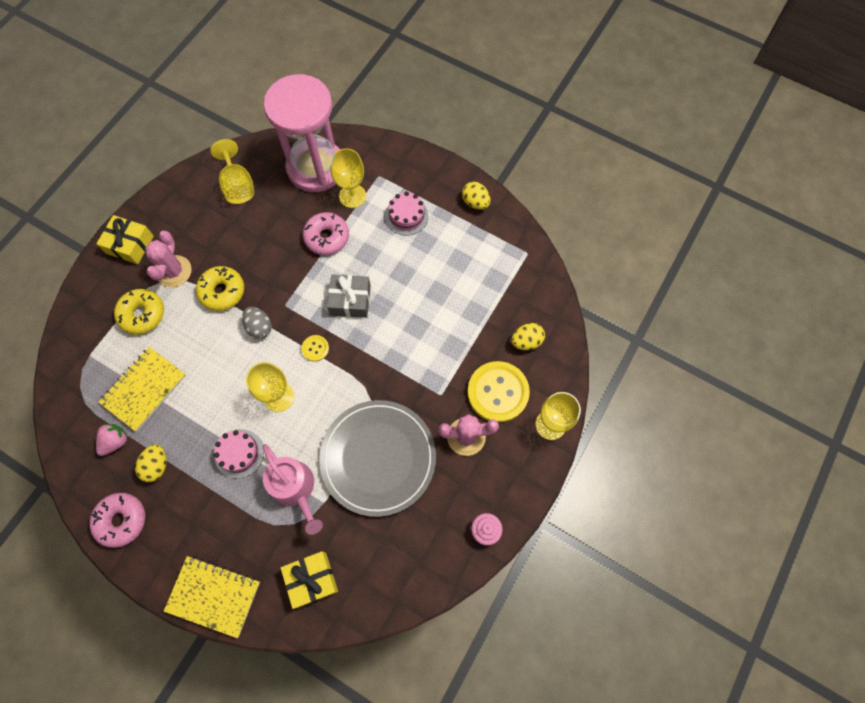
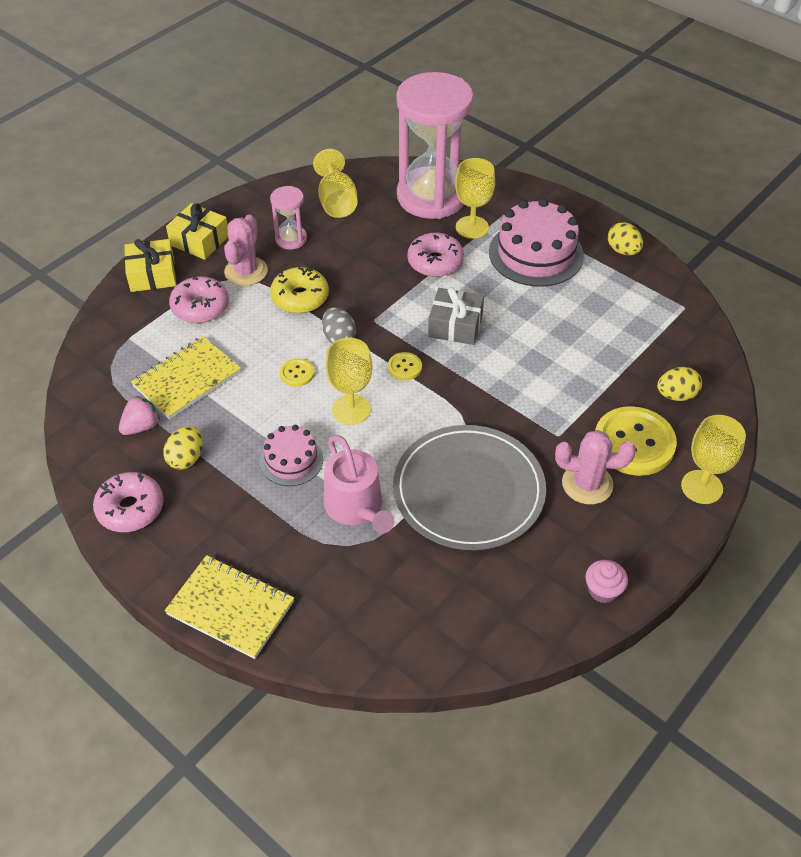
camera: 10 degrees right, 20 degrees down
yellow donut [114,289,164,335] -> pink donut [169,275,229,323]
yellow gift [281,551,338,609] -> yellow gift moved to [124,239,176,292]
pink cake [385,192,428,236] -> pink cake [489,198,584,287], size x1.76
none -> pink hourglass [270,186,307,250]
none -> yellow button [280,358,314,387]

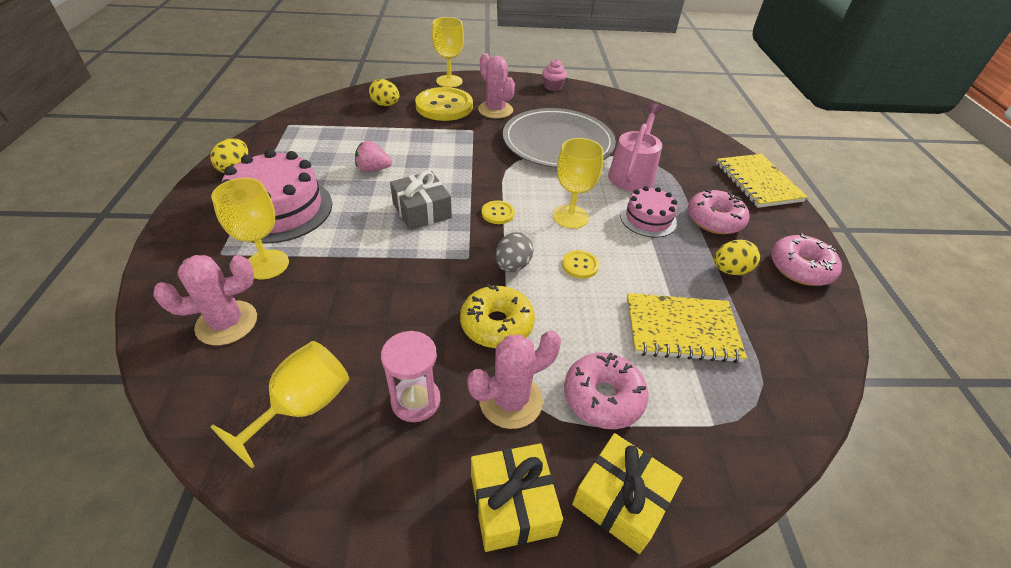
camera: 135 degrees left, 5 degrees down
pink strawberry [119,396,160,435] -> pink strawberry moved to [355,141,392,172]
pink hourglass [396,72,474,219] -> pink cactus [153,255,257,346]
pink donut [407,233,464,277] -> pink donut moved to [688,189,749,234]

